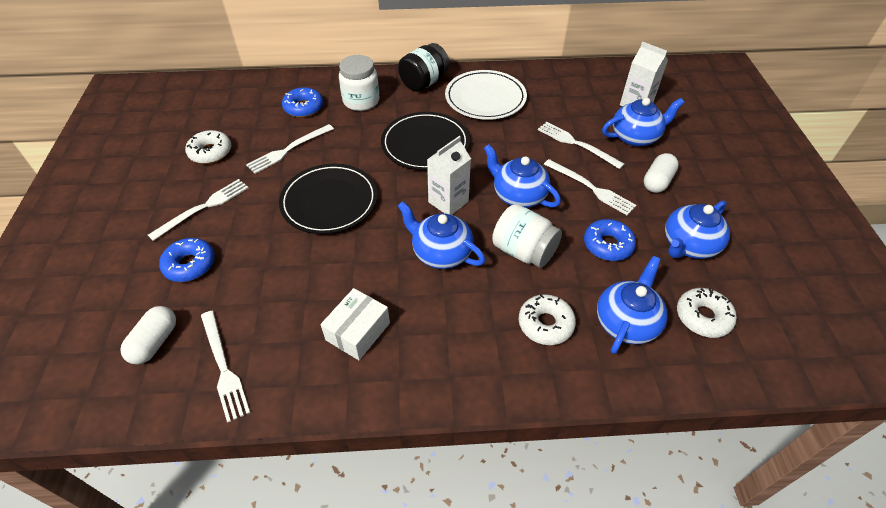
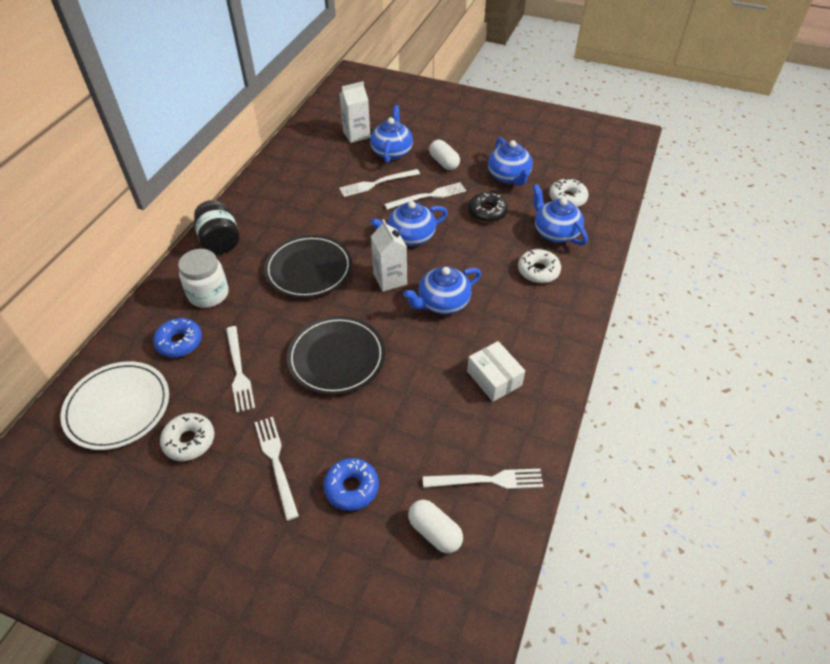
camera: 65 degrees left, 0 degrees up
white plate [445,70,527,120] -> white plate moved to [60,361,169,450]
white jar [492,204,562,268] -> none
blue donut [584,219,636,261] -> black donut [468,192,508,222]

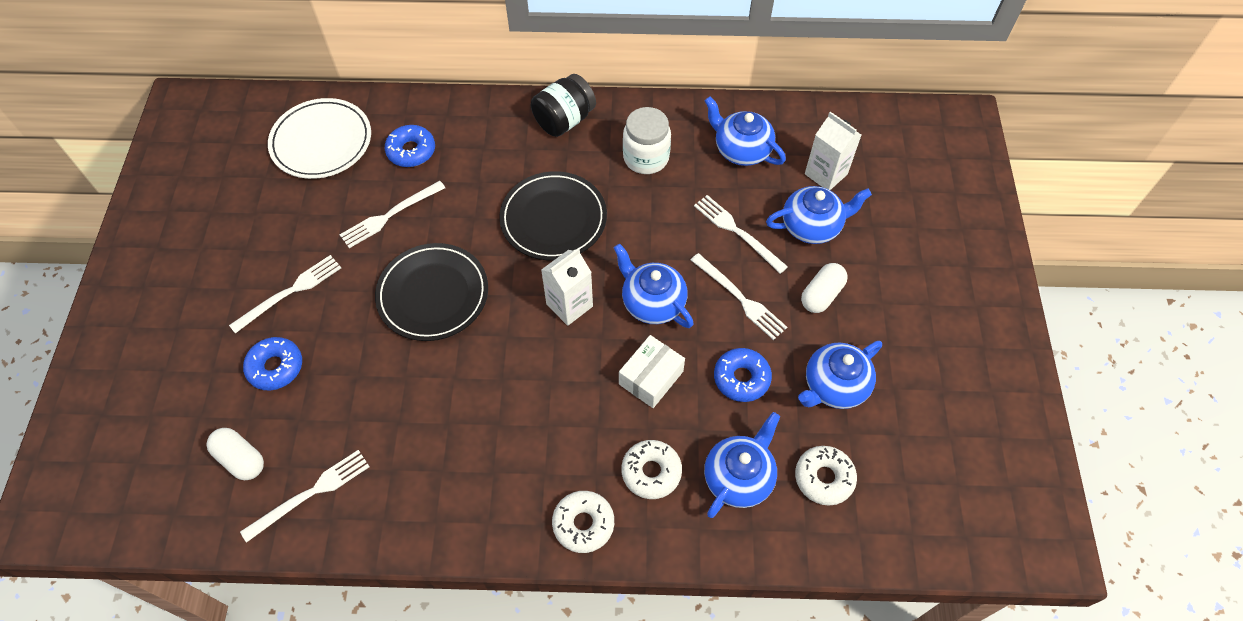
camera: 70 degrees right, 10 degrees up
white donut [160,413,214,461] -> white donut moved to [552,491,614,553]
white jar [178,249,229,308] -> white jar moved to [623,107,671,174]
blue teapot [403,266,481,314] -> blue teapot moved to [705,96,786,166]
white capsule [408,500,463,553] -> white capsule turned 75 degrees counterclockwise [207,428,264,480]
white fork [423,469,544,489] -> white fork turned 105 degrees counterclockwise [240,450,370,543]
white box [467,341,525,402] -> white box moved to [619,335,685,408]
black donut [468,192,508,222] -> blue donut [714,348,772,402]

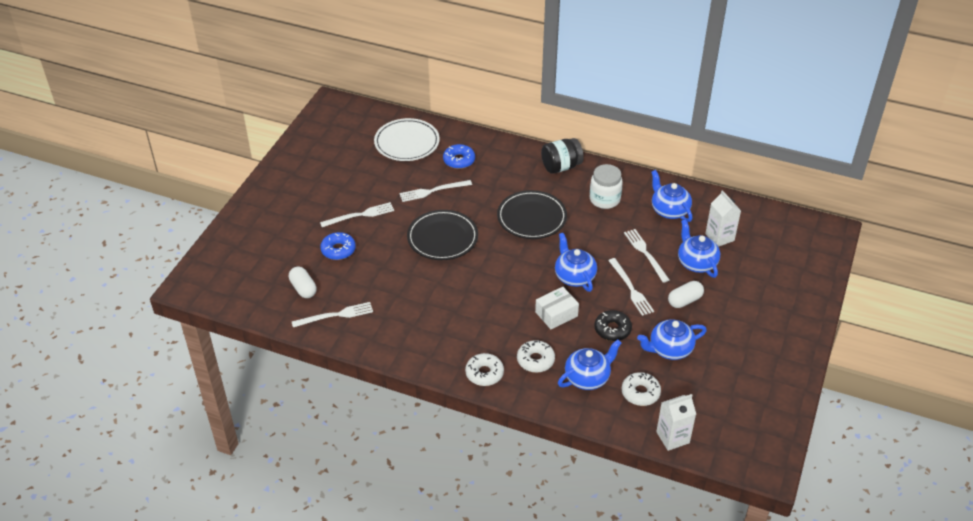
camera: 20 degrees right, 15 degrees down
white carton [541,248,593,326] -> white carton moved to [656,394,696,451]
blue donut [714,348,772,402] -> black donut [594,310,632,341]
blue teapot [766,186,872,244] -> blue teapot turned 120 degrees counterclockwise [678,219,720,278]

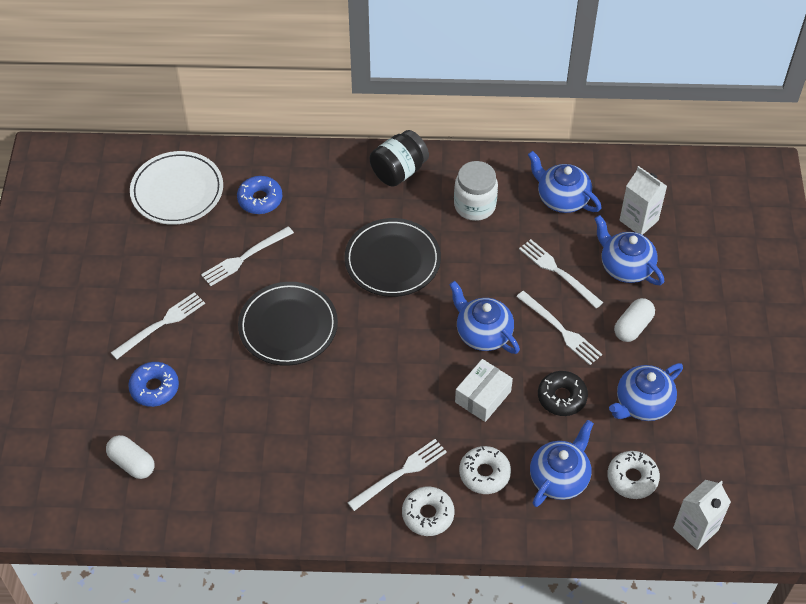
camera: 20 degrees left, 10 degrees up
white fork [292,302,373,327] -> white fork moved to [347,439,447,511]

